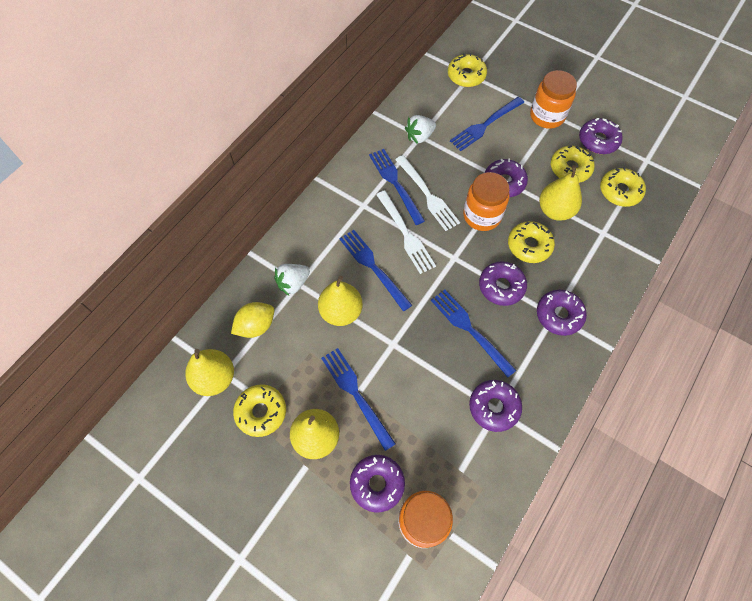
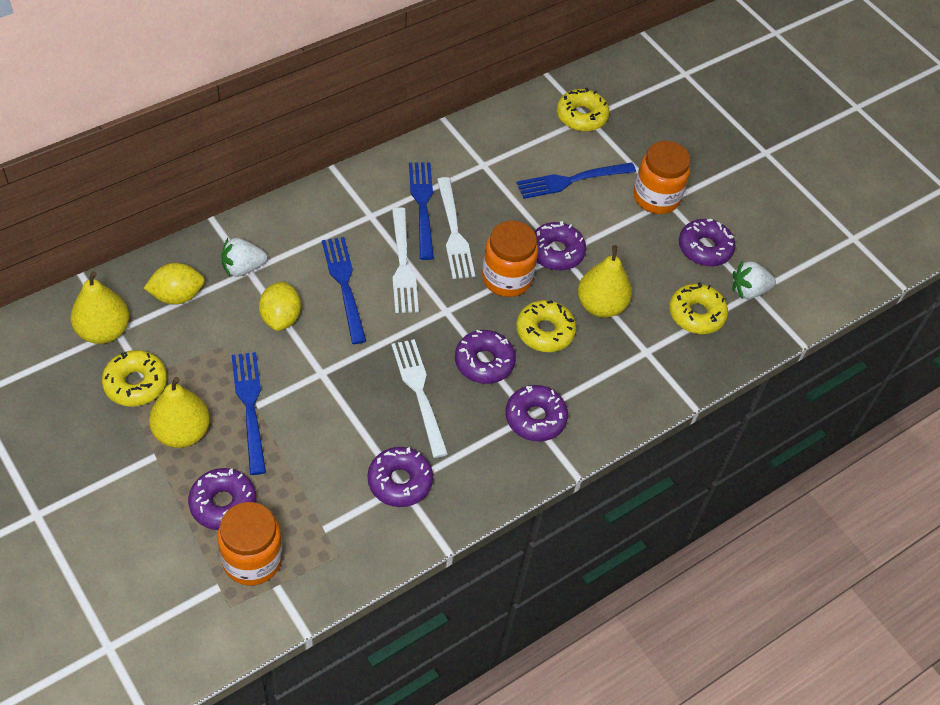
camera: 15 degrees right, 10 degrees down
yellow pear [318,276,363,326] -> yellow lemon [259,281,301,331]
white strawberry [405,115,436,144] -> white strawberry moved to [732,260,776,299]
blue fork [431,290,517,378] -> white fork [391,339,448,458]
yellow donut [551,145,595,183] -> none

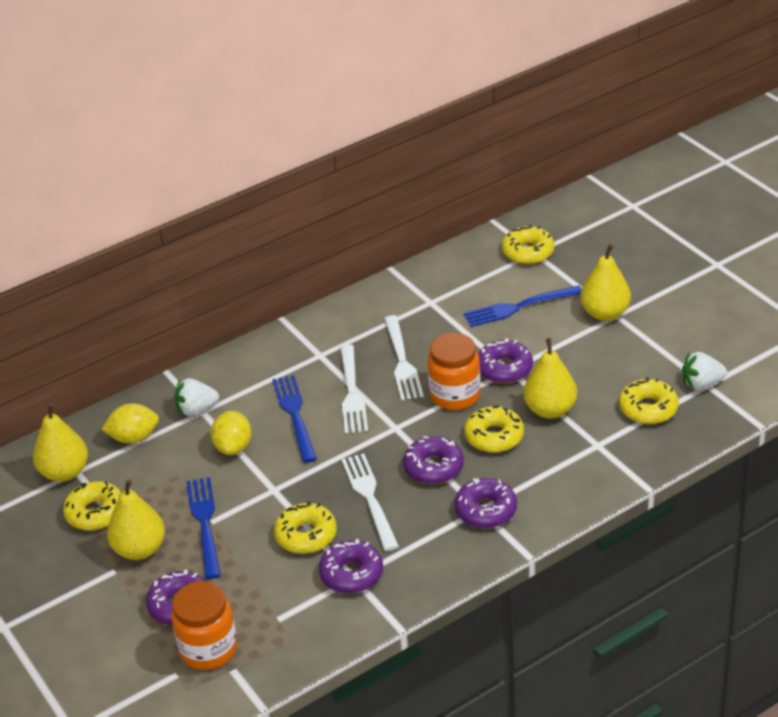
camera: 10 degrees right, 15 degrees down
blue fork [409,162,434,260] -> none
orange jar [633,141,690,214] -> yellow pear [580,244,631,321]
purple donut [679,219,735,267] -> none
none -> yellow donut [274,501,337,554]

